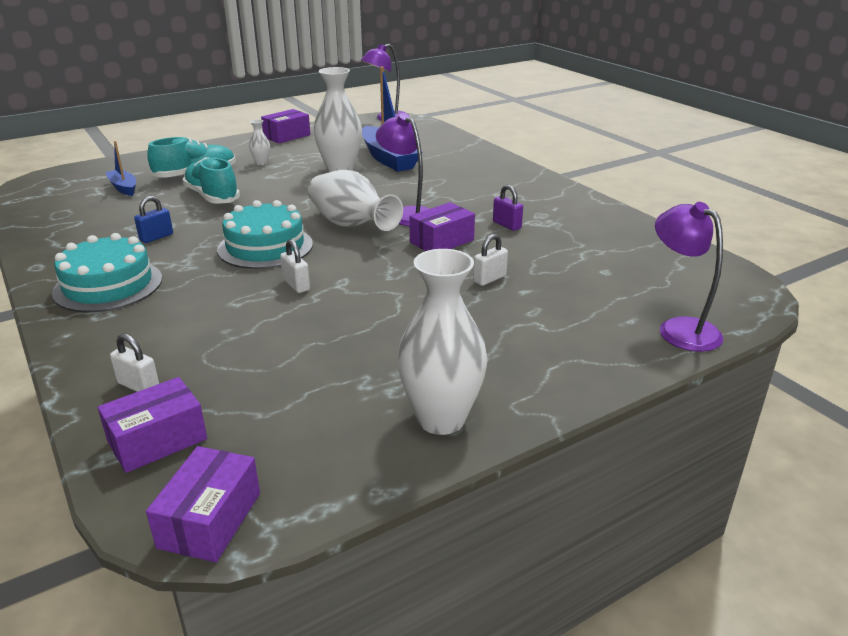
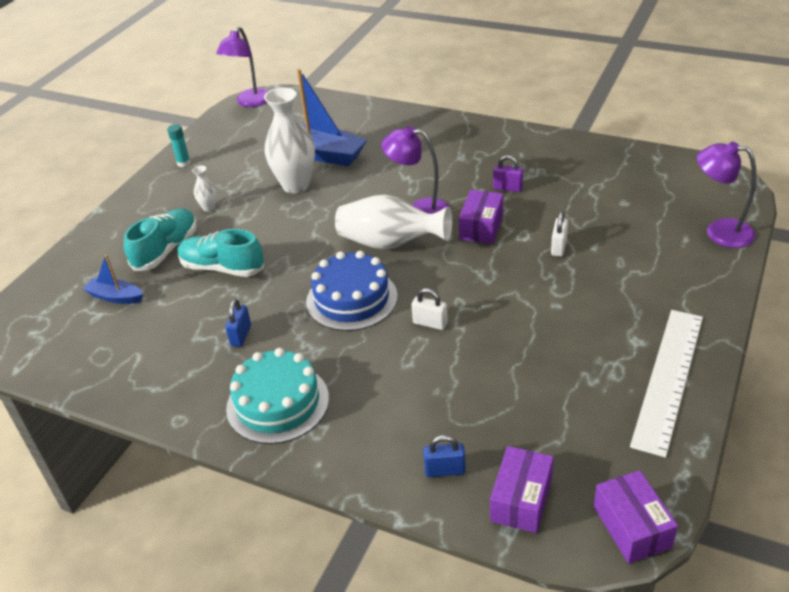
camera: 30 degrees left, 10 degrees up
white padlock [110,334,159,392] -> blue padlock [423,435,466,477]
turquoise cake [217,200,313,269] -> blue cake [306,251,398,331]
purple box [261,109,311,143] -> turquoise glue stick [167,124,191,167]
white vase [397,249,487,435] -> white ruler [630,310,703,458]

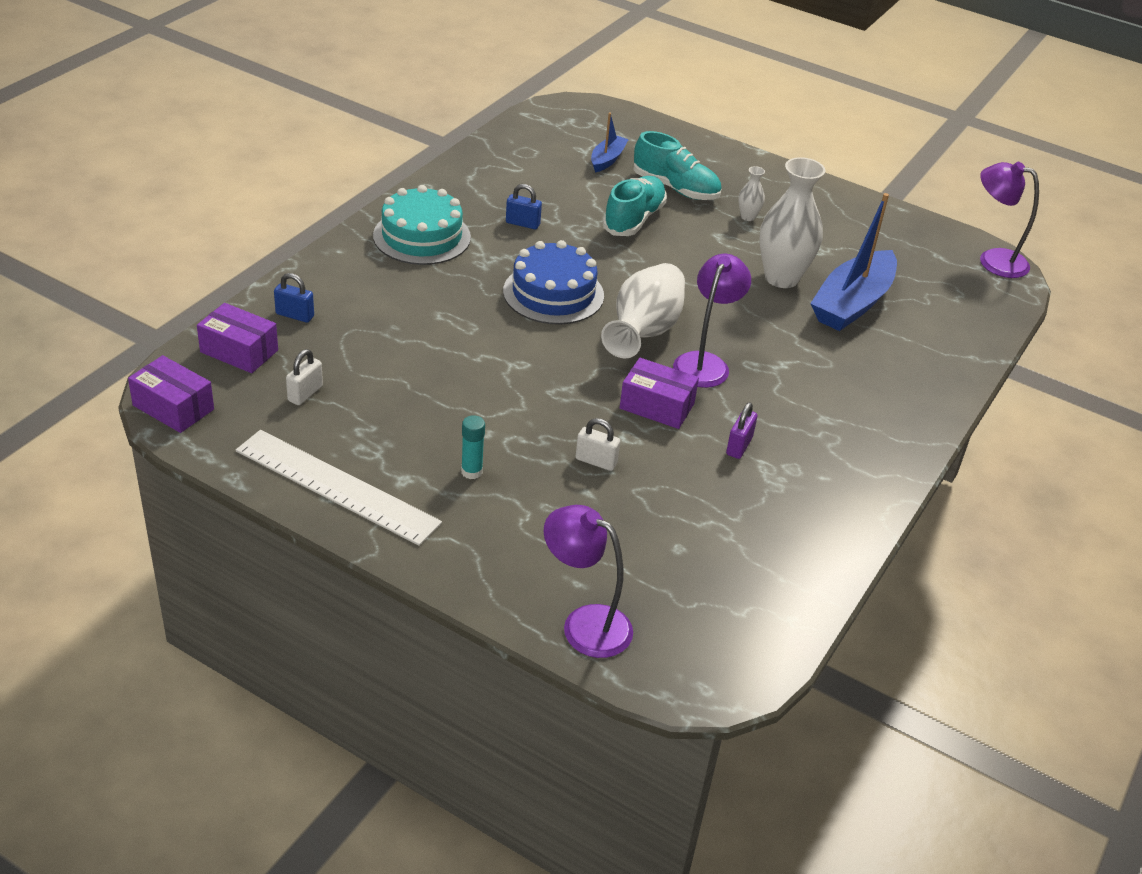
camera: 90 degrees right, 0 degrees up
turquoise glue stick [167,124,191,167] -> turquoise glue stick moved to [461,415,485,479]
white padlock [412,288,448,330] -> white padlock moved to [286,349,323,405]
blue padlock [423,435,466,477] -> blue padlock turned 75 degrees counterclockwise [274,273,314,323]
purple box [594,470,678,564] -> purple box turned 45 degrees clockwise [128,355,214,433]
purple lamp [697,142,757,248] -> purple lamp turned 90 degrees counterclockwise [543,505,633,658]

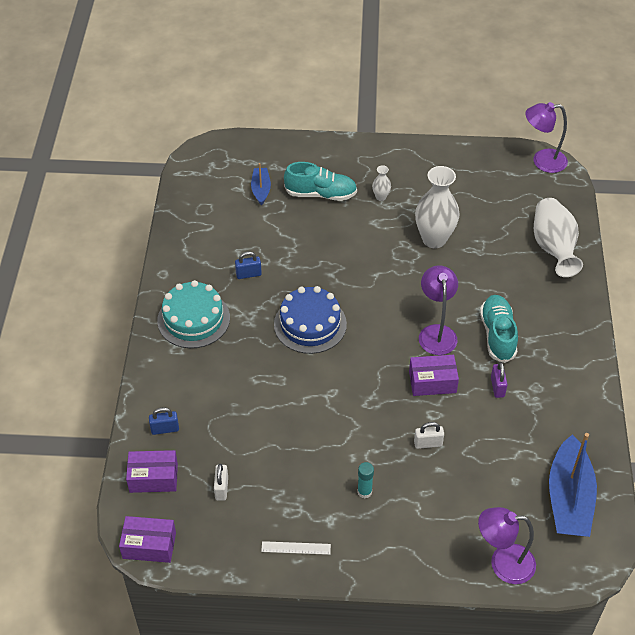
camera: 25 degrees left, 10 degrees up
white ruler [236,430,442,546] -> white ruler [261,541,331,555], size x0.43
white vase [601,263,685,358] -> white vase moved to [534,198,583,277]
turquoise shoe [602,176,667,236] -> turquoise shoe moved to [480,295,518,363]
blue boat [810,193,897,331] -> blue boat moved to [549,433,597,537]

